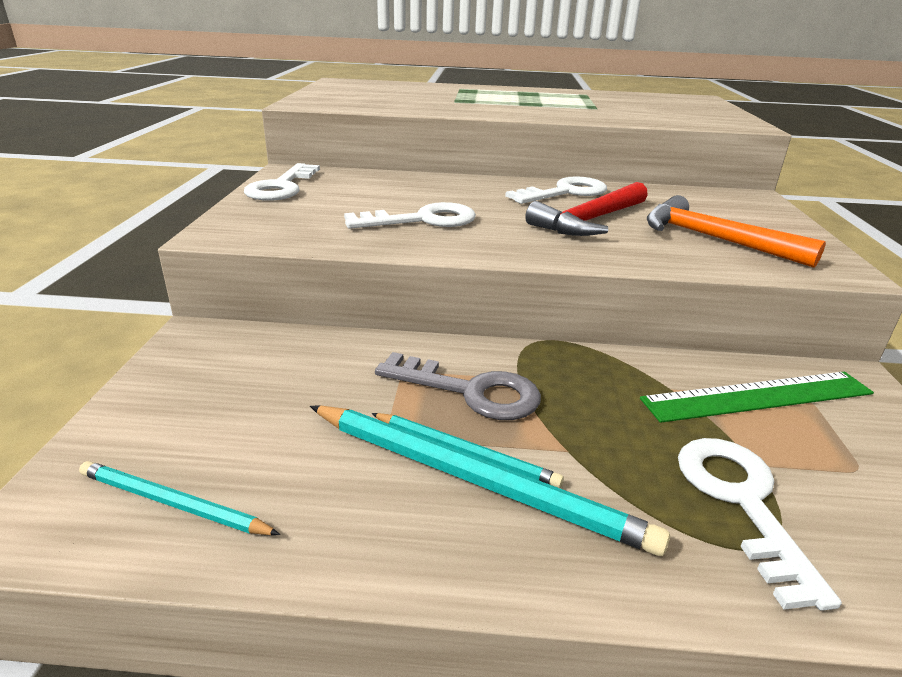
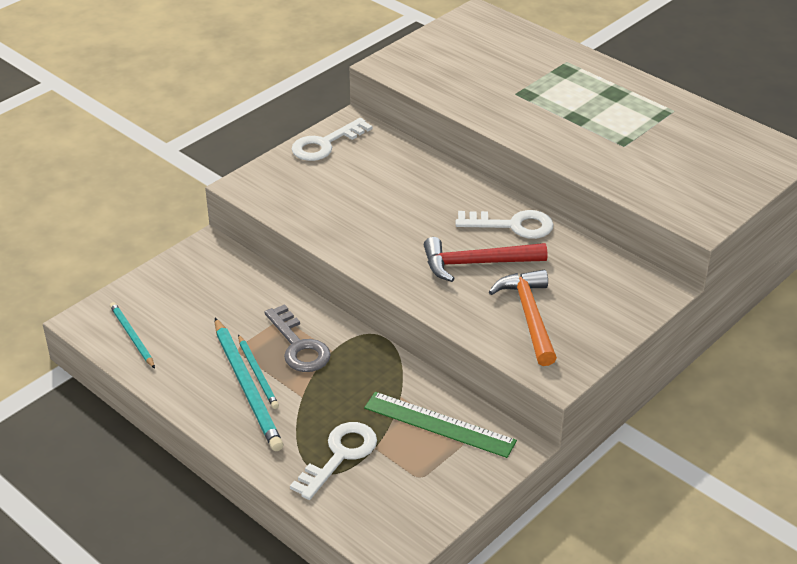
camera: 40 degrees right, 10 degrees up
white key [344,202,476,229] -> none

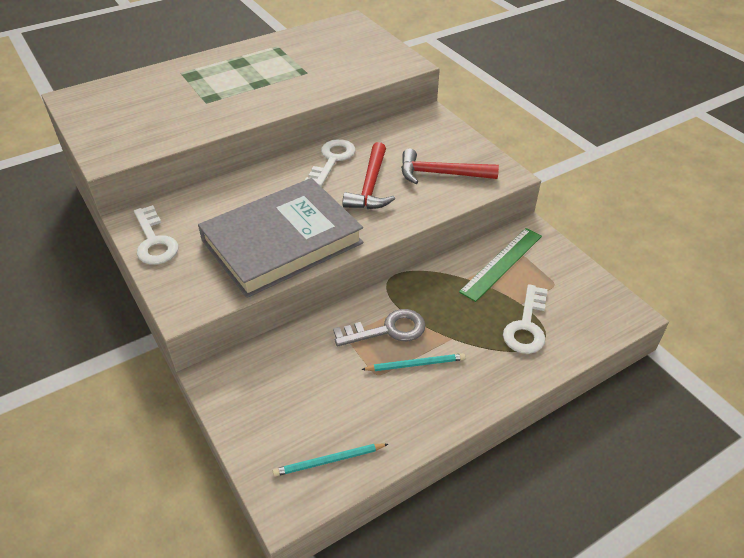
camera: 75 degrees left, 5 degrees up
turquoise pencil [215,318,283,451] -> none
white key [290,422,377,500] -> white key turned 120 degrees counterclockwise [503,284,548,354]
orange hammer [489,270,557,366] -> red hammer [401,148,499,184]
none -> grey book [198,178,363,298]

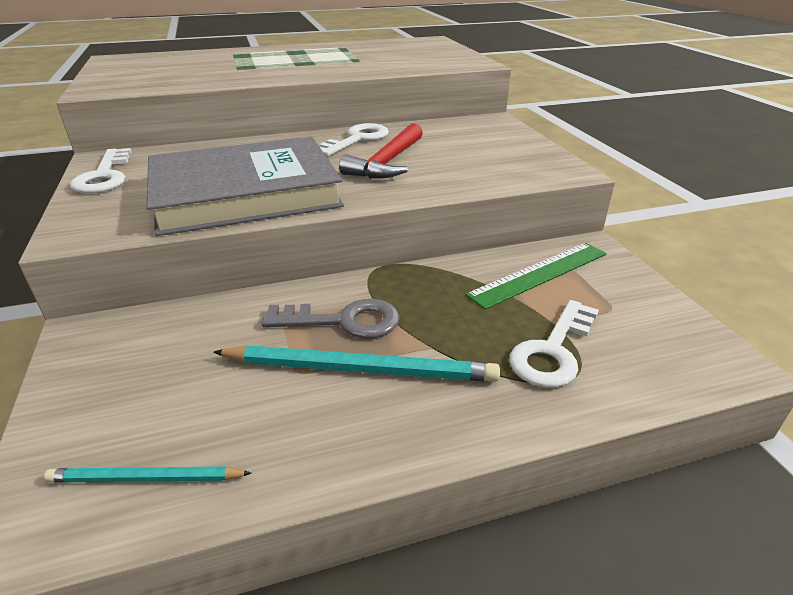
camera: 15 degrees right, 10 degrees down
turquoise pencil [361,353,465,371] -> turquoise pencil [213,346,500,382], size x1.76
red hammer [401,148,499,184] -> none

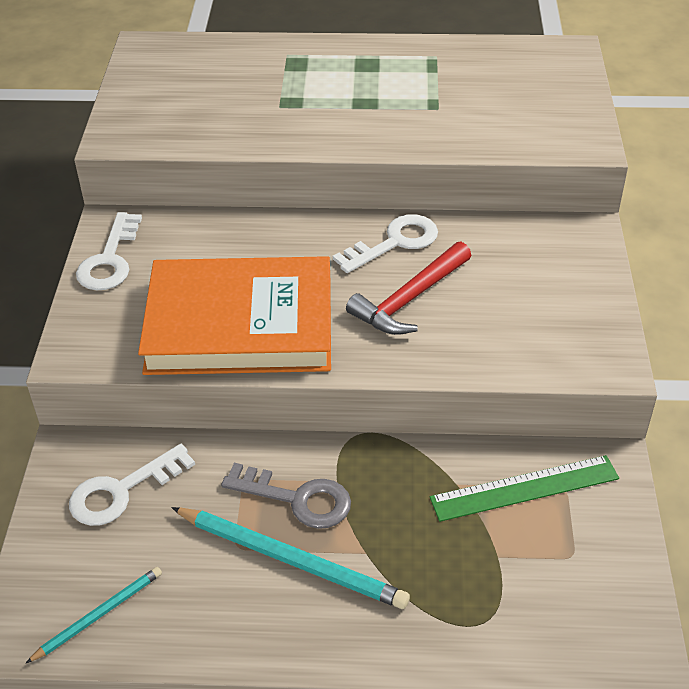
camera: 20 degrees right, 10 degrees up
turquoise pencil [44,466,252,483] -> turquoise pencil turned 120 degrees clockwise [26,567,162,663]
grey book [147,137,344,236] -> orange book [138,256,331,375]
white key [509,300,599,388] -> white key moved to [69,444,195,526]

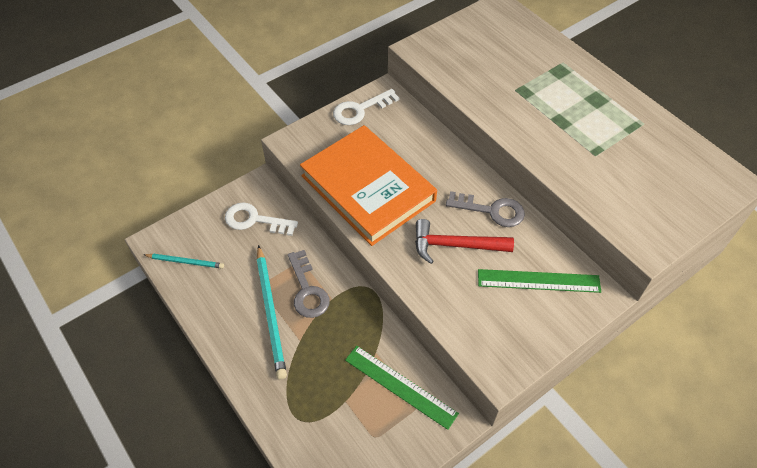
camera: 50 degrees right, 10 degrees up
white key [333,214,438,273] -> grey key [446,191,525,227]
none -> green ruler [478,269,601,293]

